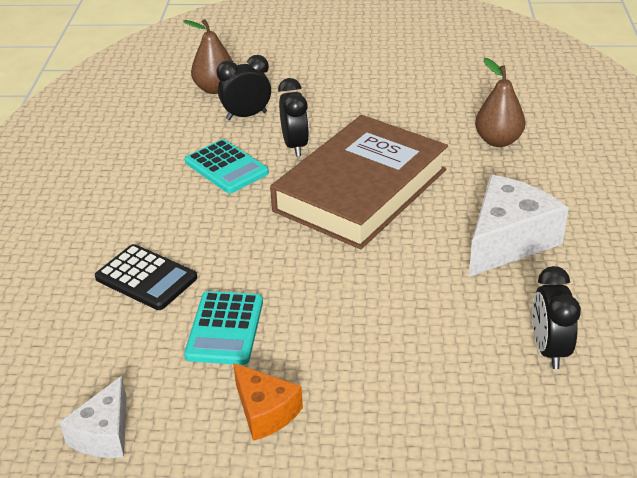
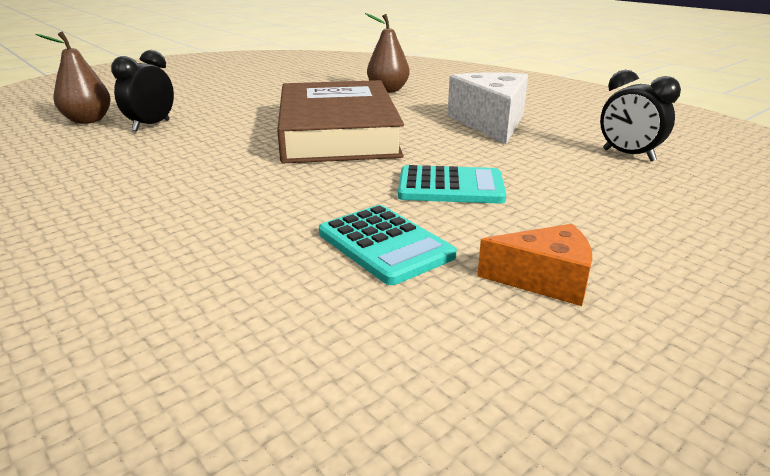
camera: 45 degrees left, 10 degrees down
white cheese [59,376,127,458] -> none
black calculator [95,244,197,310] -> none
turquoise calculator [185,139,269,193] -> turquoise calculator moved to [398,165,506,204]
black clock [278,78,309,156] -> none

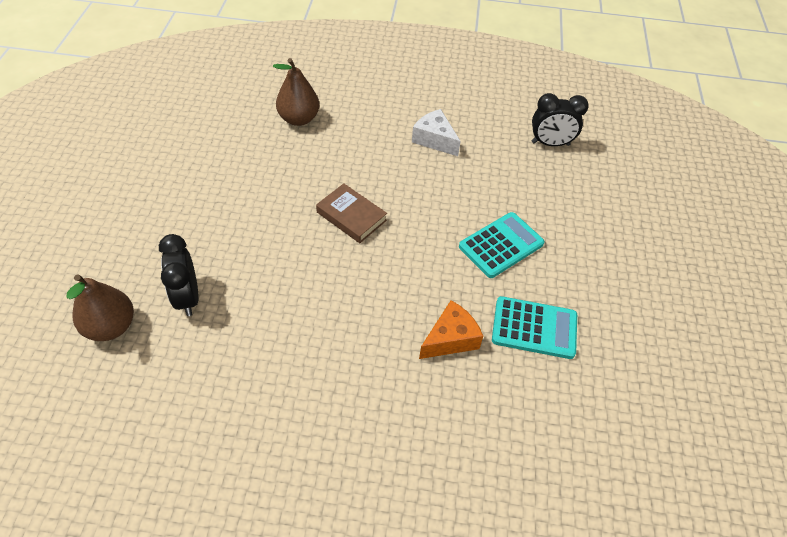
camera: 45 degrees left, 25 degrees up
brown book [277,80,404,163] -> brown book [316,183,387,243], size x0.41
white cheese [447,72,528,144] -> white cheese [412,109,461,156], size x0.58
orange cheese [477,224,592,306] -> orange cheese moved to [419,300,483,359]

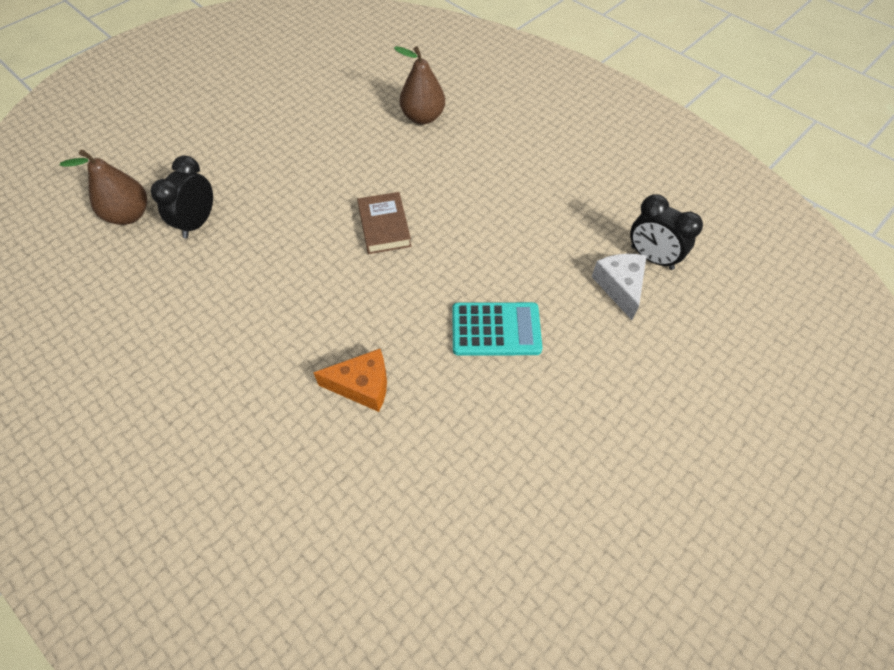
camera: 40 degrees right, 5 degrees up
white cheese [412,109,461,156] -> white cheese moved to [592,254,647,320]
turquoise calculator [492,296,577,359] -> none

